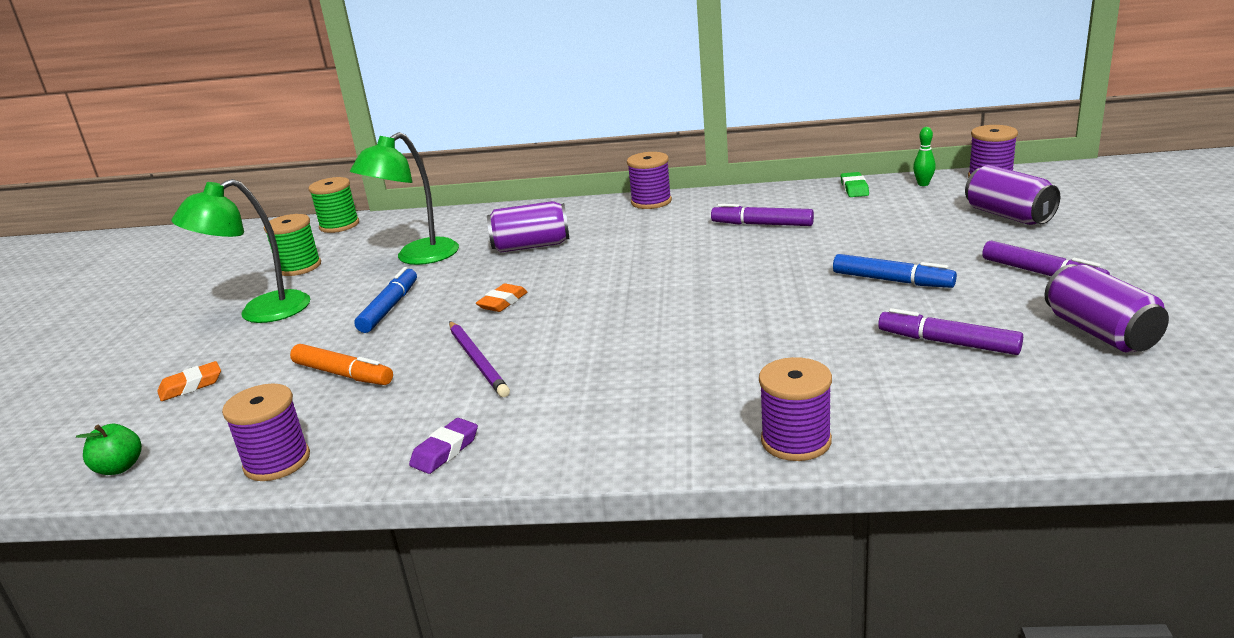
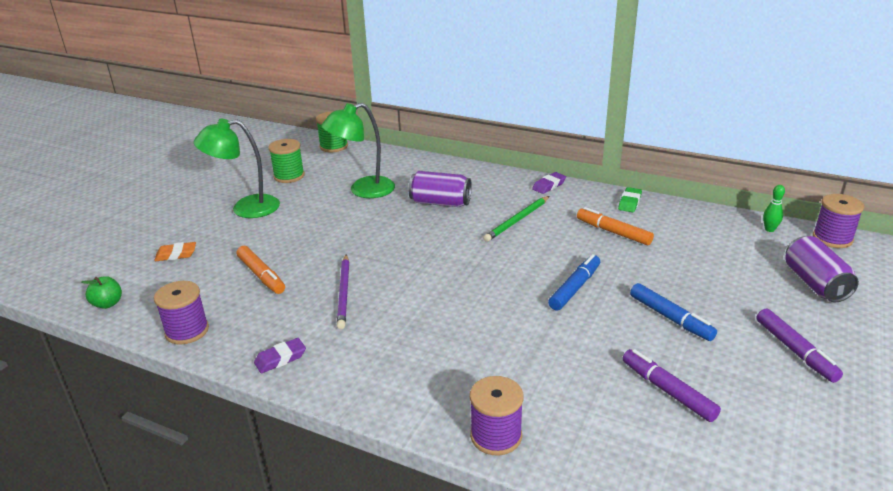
camera: 20 degrees right, 5 degrees up
blue marker [354,267,417,333] -> blue marker moved to [548,254,600,311]
orange eraser [476,284,528,312] -> none
purple spool [627,152,672,209] -> purple eraser [532,172,566,194]
purple marker [711,204,814,226] -> orange marker [577,207,654,246]
green eraser [841,172,869,197] -> green eraser moved to [618,187,642,212]
purple can [1045,264,1169,353] -> none
none -> green pencil [483,196,549,242]

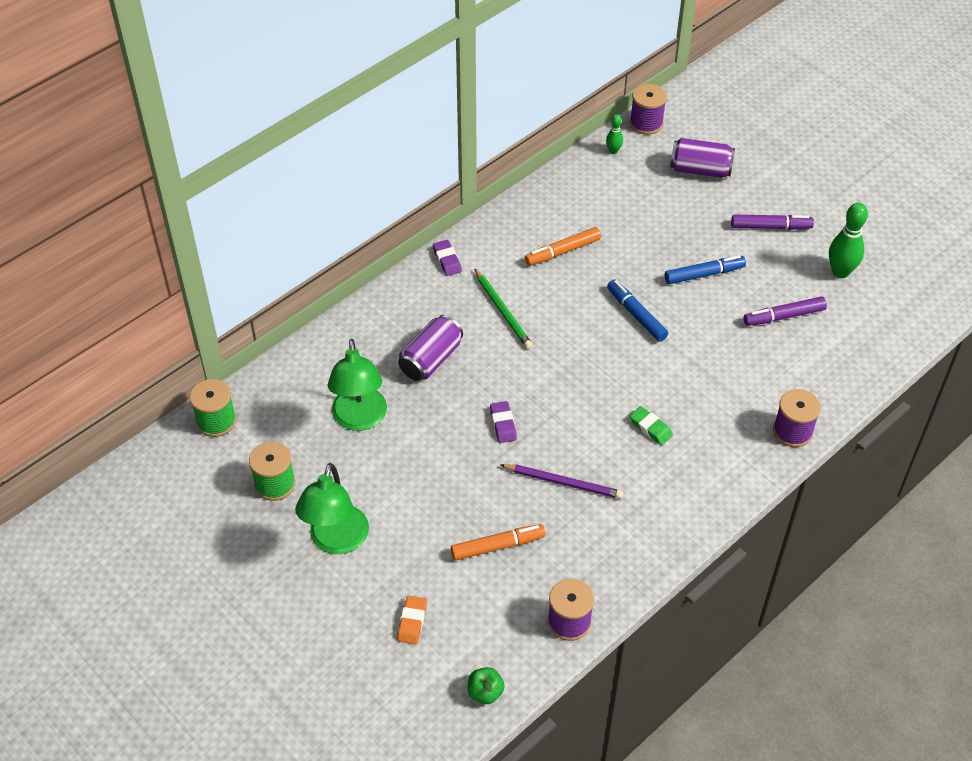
camera: 70 degrees left, 20 degrees up
purple eraser [254,338,306,373] -> purple eraser moved to [490,401,517,443]
green eraser [618,187,642,212] -> green eraser moved to [630,406,673,445]
none -> green bowling pin [829,203,868,278]

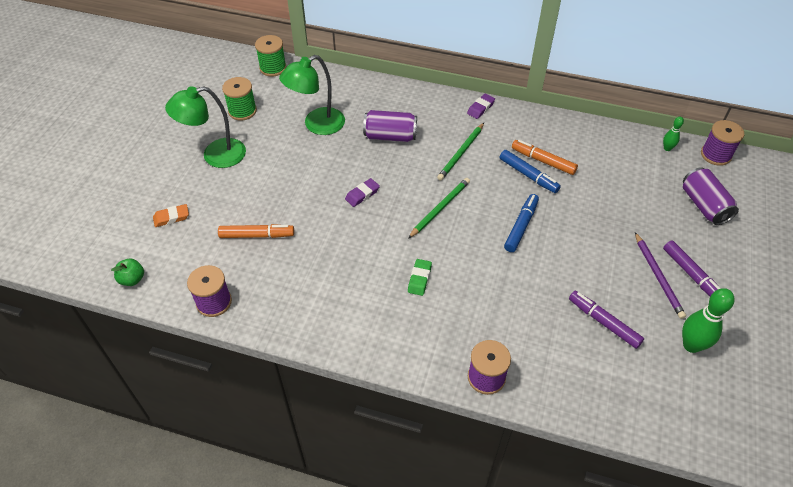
camera: 60 degrees right, 0 degrees up
orange marker [451,524,546,560] -> orange marker turned 45 degrees counterclockwise [218,224,294,238]
purple pencil [501,464,623,499] -> purple pencil moved to [635,232,686,319]
blue marker [665,255,746,284] -> blue marker moved to [500,150,561,193]
none -> green pencil [408,178,470,239]

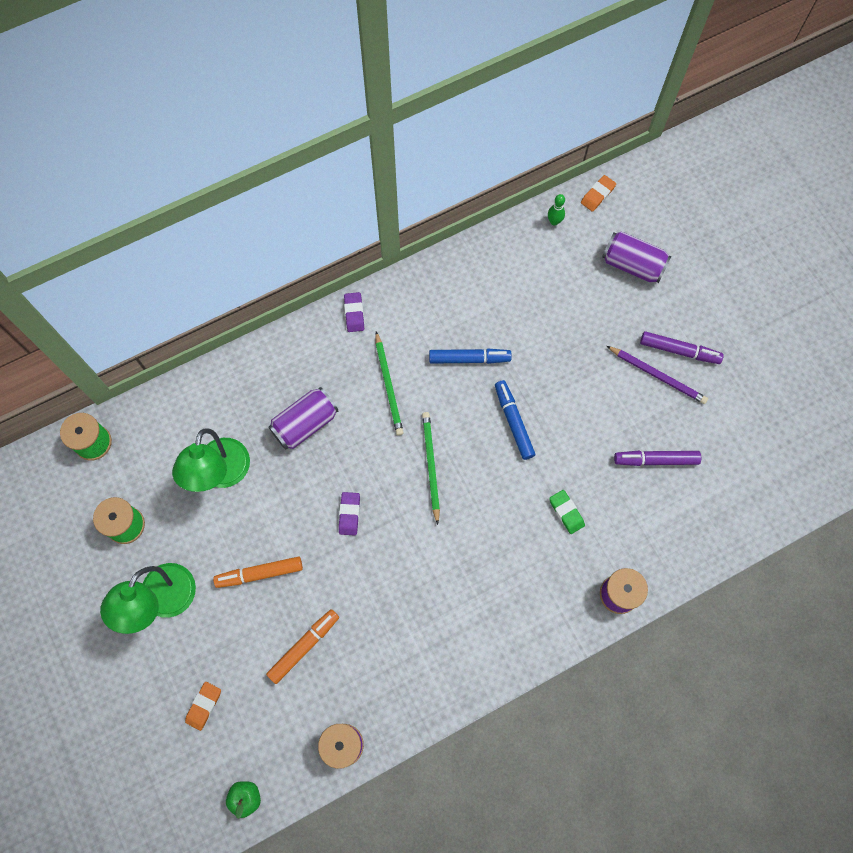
camera: 45 degrees left, 20 degrees up
green eraser [408,259,432,296] -> green eraser moved to [549,490,585,534]
orange marker [512,140,578,175] -> orange marker moved to [213,556,303,588]
green bowling pin [682,288,735,353] -> none
purple spool [701,120,744,166] -> orange eraser [581,175,616,212]

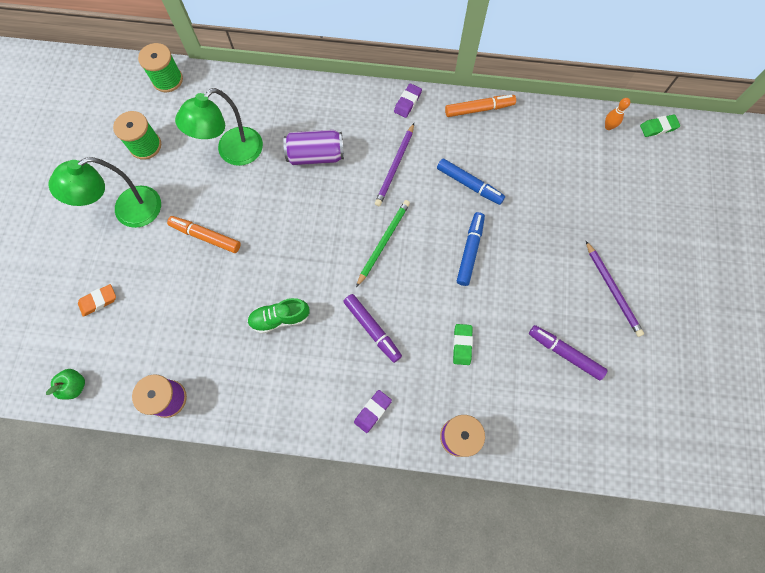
camera: 35 degrees right, 0 degrees up
orange marker [266,609,339,684] -> orange marker moved to [445,95,516,117]
purple eraser [339,492,360,535] -> purple eraser moved to [354,390,392,433]
green pencil [375,331,404,435] -> purple pencil [375,123,414,206]
green bowling pin [548,194,565,226] -> orange bowling pin [605,98,630,130]
orange eraser [581,175,616,212] -> green eraser [640,115,680,137]
purple can [602,231,671,283] -> none
purple marker [640,331,724,364] -> purple marker moved to [343,294,402,363]
none -> green shoe [247,298,310,334]

